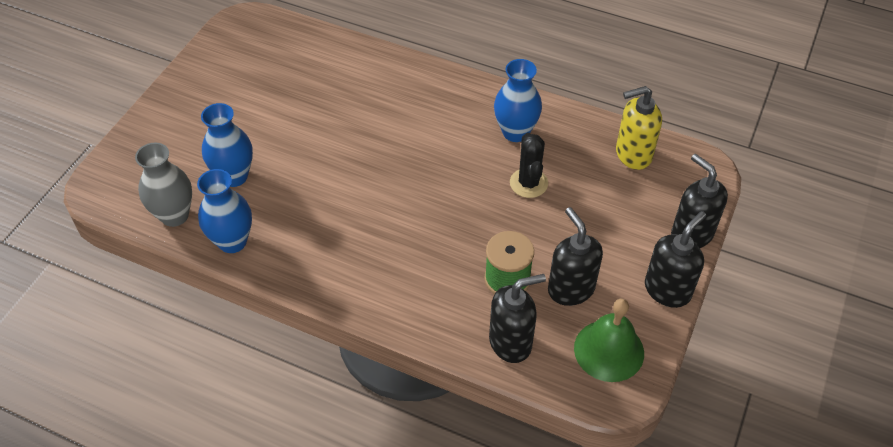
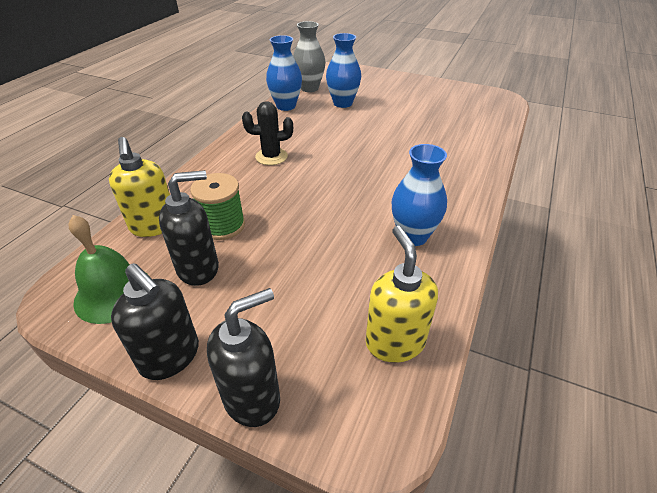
camera: 90 degrees right, 10 degrees down
black soap dispenser [489,274,546,363] -> yellow soap dispenser [109,137,170,237]
black cactus [510,133,548,198] -> black cactus moved to [242,101,293,165]

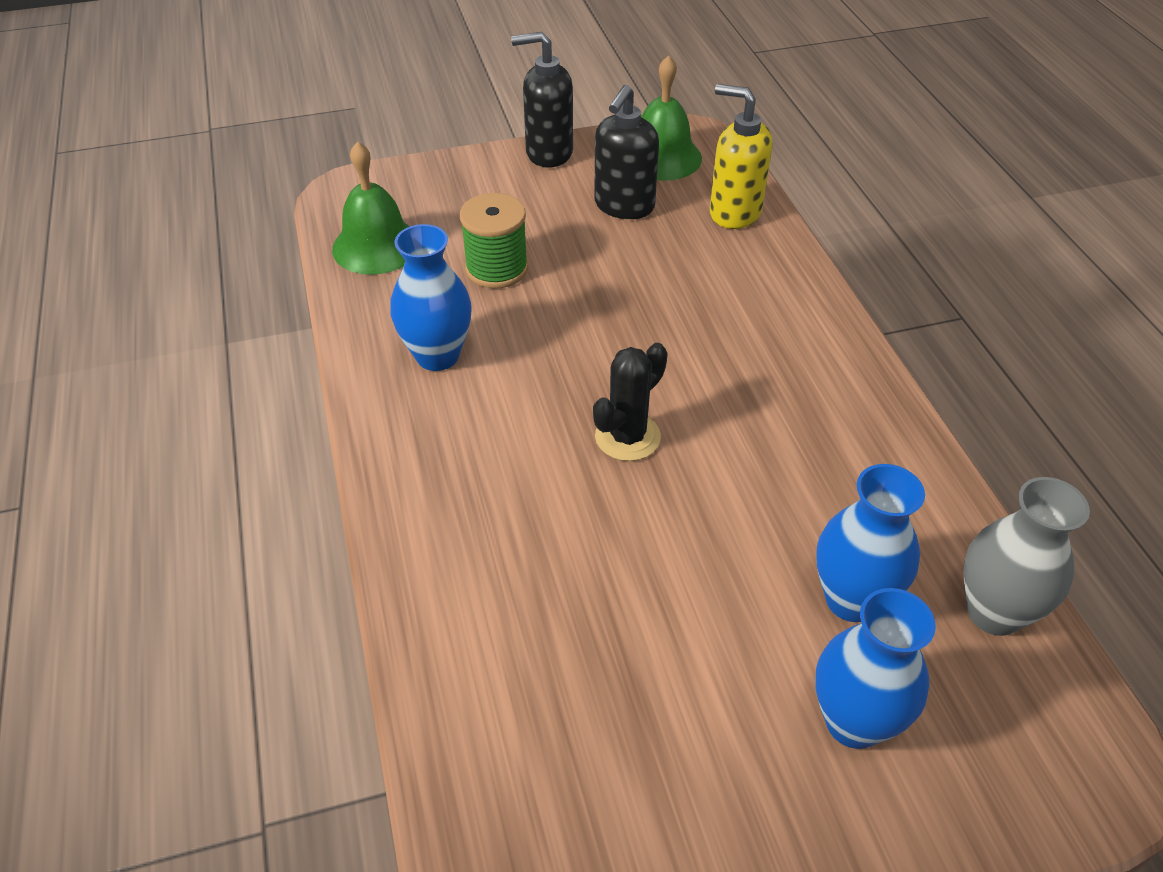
camera: 140 degrees right, 5 degrees up
green spool [190,173,245,240] -> green spool moved to [460,193,528,289]
black soap dispenser [207,288,280,427] -> none
black cactus [242,101,293,165] -> black cactus moved to [593,343,668,461]
blue vase [266,35,302,111] -> blue vase moved to [815,588,936,749]
yellow soap dispenser [365,226,438,363] -> green bell [332,141,410,275]

